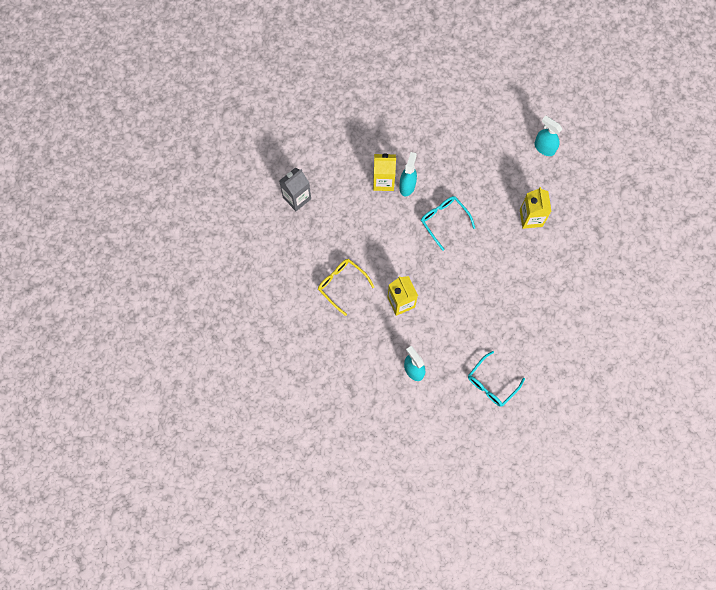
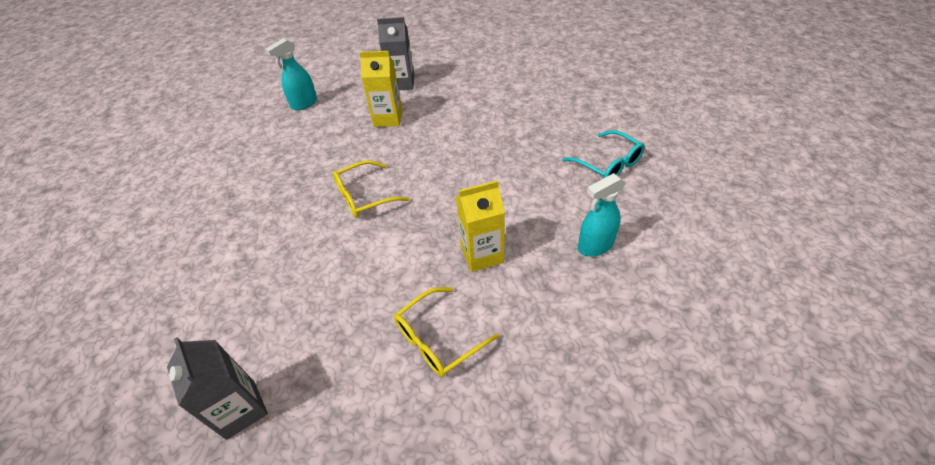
camera: 80 degrees left, 25 degrees down
yellow carton [373,154,396,191] -> none
turquoise spray bottle [399,152,417,196] -> none
turquoise glasses [421,196,475,251] -> yellow glasses [333,160,410,218]
none -> grey carton [377,17,414,90]

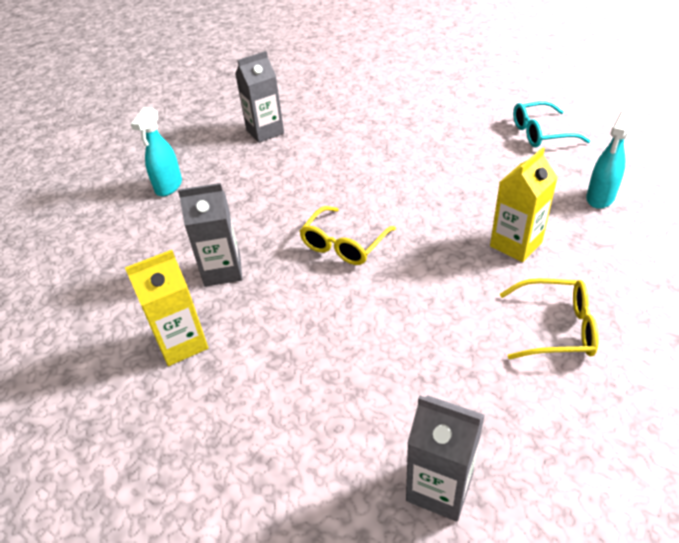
camera: 30 degrees left, 5 degrees down
yellow carton [359,51,402,127] -> yellow carton moved to [125,250,208,366]
yellow glasses [394,287,499,377] -> yellow glasses turned 105 degrees counterclockwise [500,278,599,359]
turquoise glasses [562,130,645,178] -> turquoise glasses turned 150 degrees clockwise [513,101,590,147]
none -> grey carton [178,183,242,287]

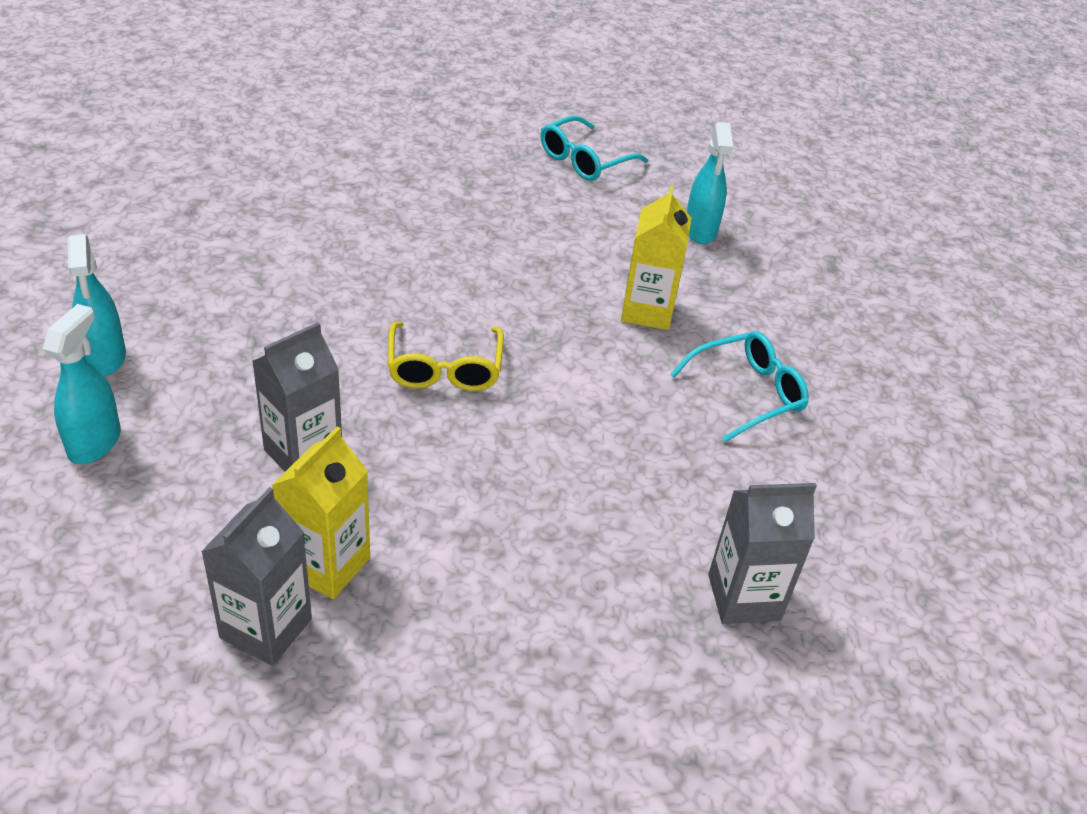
camera: 40 degrees left, 0 degrees up
grey carton [235,51,284,143] -> grey carton moved to [201,487,312,666]
yellow glasses [500,278,599,359] -> turquoise glasses [670,331,809,442]
none -> turquoise spray bottle [43,304,121,464]

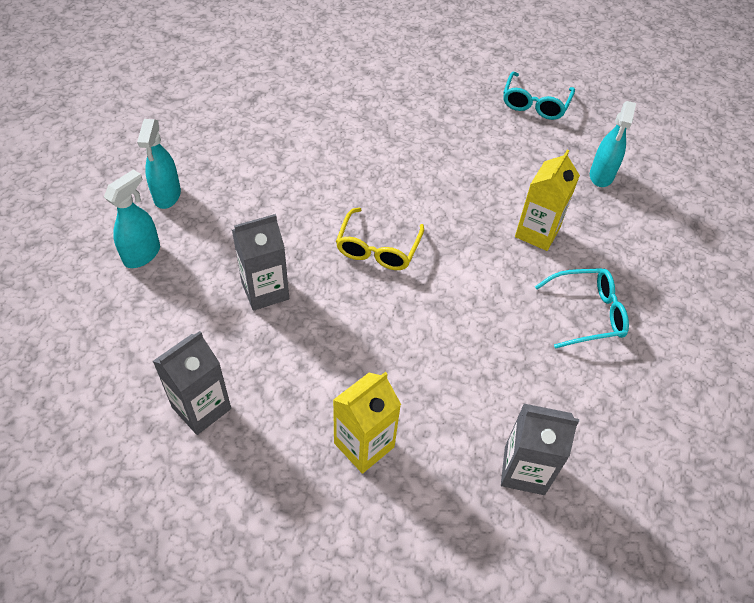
camera: 20 degrees right, 10 degrees up
yellow carton [272,426,370,599] -> yellow carton moved to [333,372,401,474]
turquoise glasses [541,116,648,181] -> turquoise glasses turned 45 degrees counterclockwise [503,72,575,120]

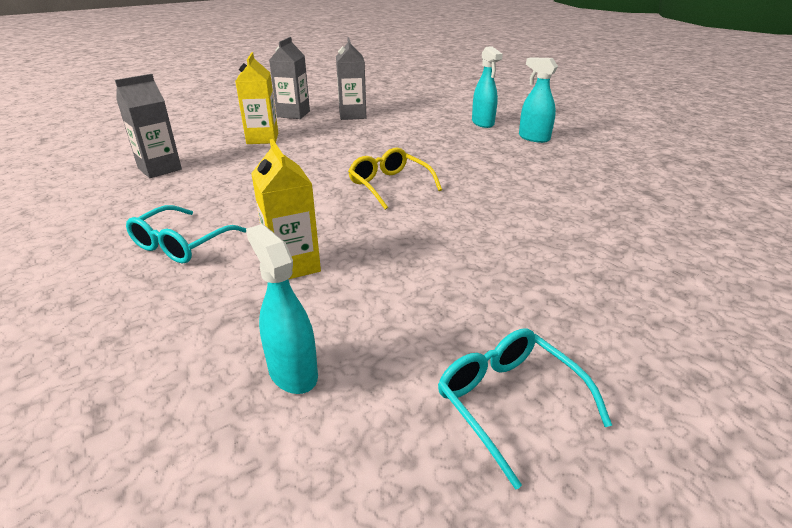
camera: 130 degrees right, 20 degrees down
grey carton [232,214,289,311] -> grey carton moved to [269,37,310,119]

